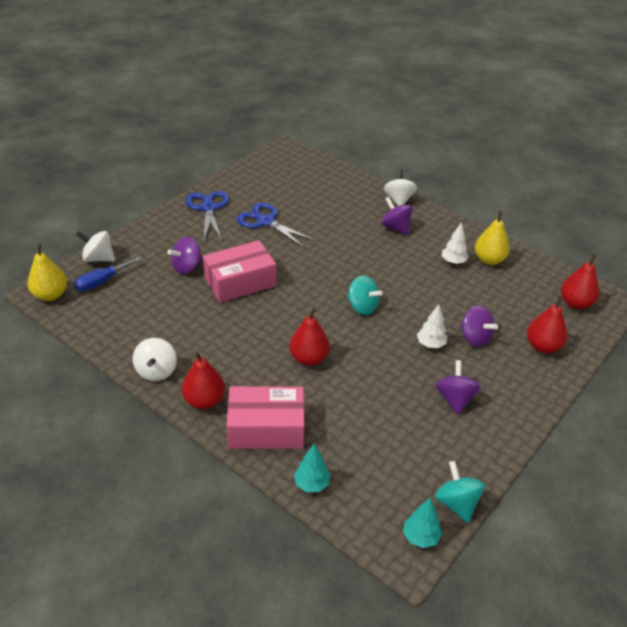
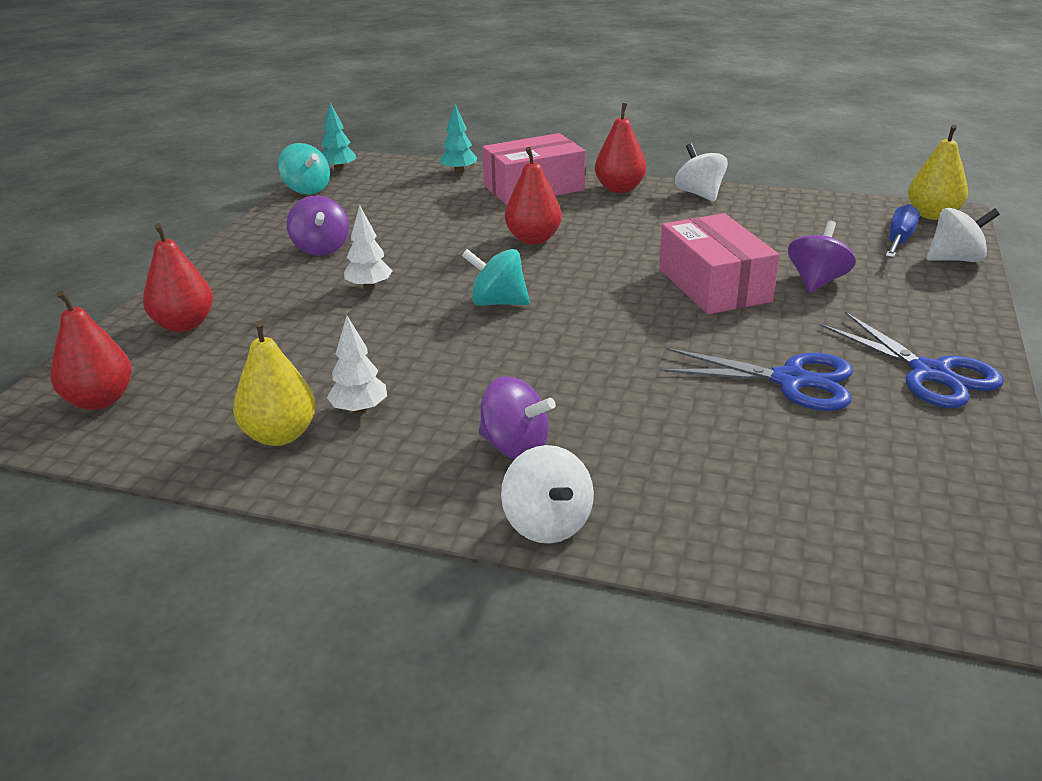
camera: 160 degrees right, 10 degrees down
pink box [203,240,276,303] -> pink box turned 60 degrees counterclockwise [659,213,779,314]
purple spinning top [460,306,498,347] -> none

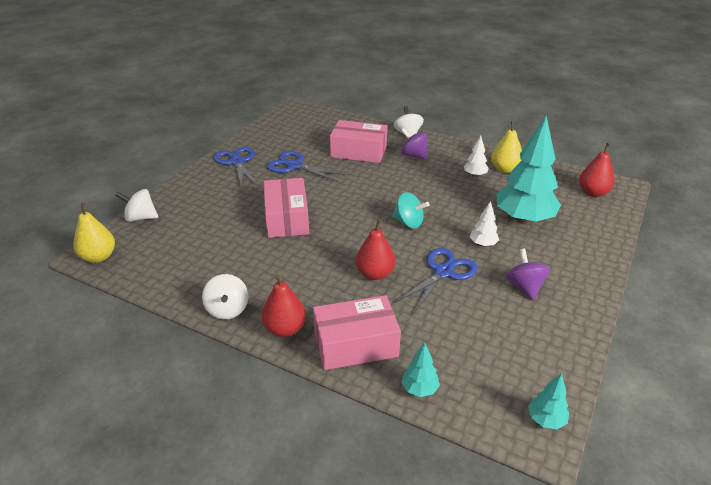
camera: 170 degrees left, 5 degrees up
red pear [143,223,213,332] -> none
turquoise spinning top [278,143,330,194] -> none
purple spinning top [788,221,856,293] -> none
blue screwdriver [886,204,920,258] -> none
none -> pink box [330,120,387,163]
none -> blue scissors [394,248,478,313]
none -> turquoise tree [496,116,561,224]

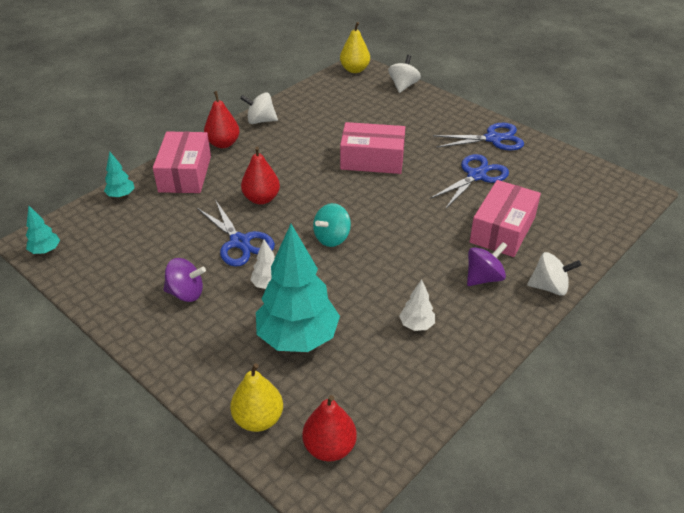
camera: 105 degrees right, 5 degrees up
yellow pear [491,121,522,173] -> yellow pear moved to [230,363,283,432]

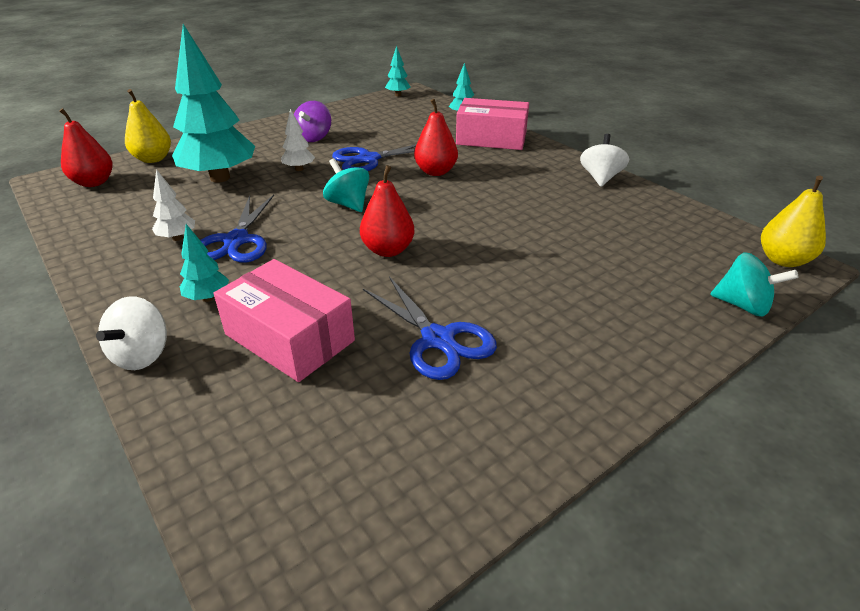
camera: 100 degrees right, 5 degrees down
red pear [204,91,240,148] -> red pear moved to [360,165,415,257]
pink box [340,122,405,174] -> none
white spinning top [388,55,421,93] -> turquoise spinning top [710,252,799,317]
blue scissors [433,123,524,151] -> blue scissors moved to [200,195,274,263]
purple spinning top [467,242,507,286] -> turquoise tree [180,224,229,302]

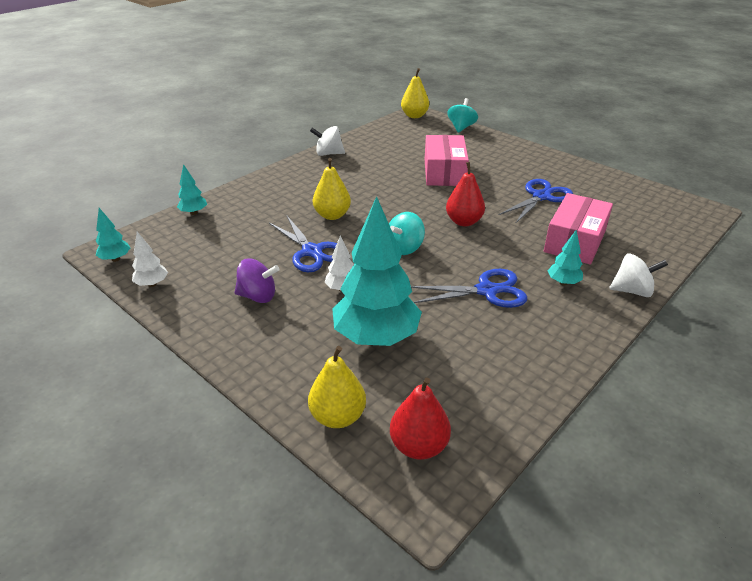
camera: 100 degrees left, 0 degrees up
white tree [152,169,195,241] -> white tree moved to [132,232,168,287]
red pear [414,99,458,176] -> yellow pear [313,158,351,220]
pink box [456,98,529,150] -> pink box moved to [425,135,469,186]

